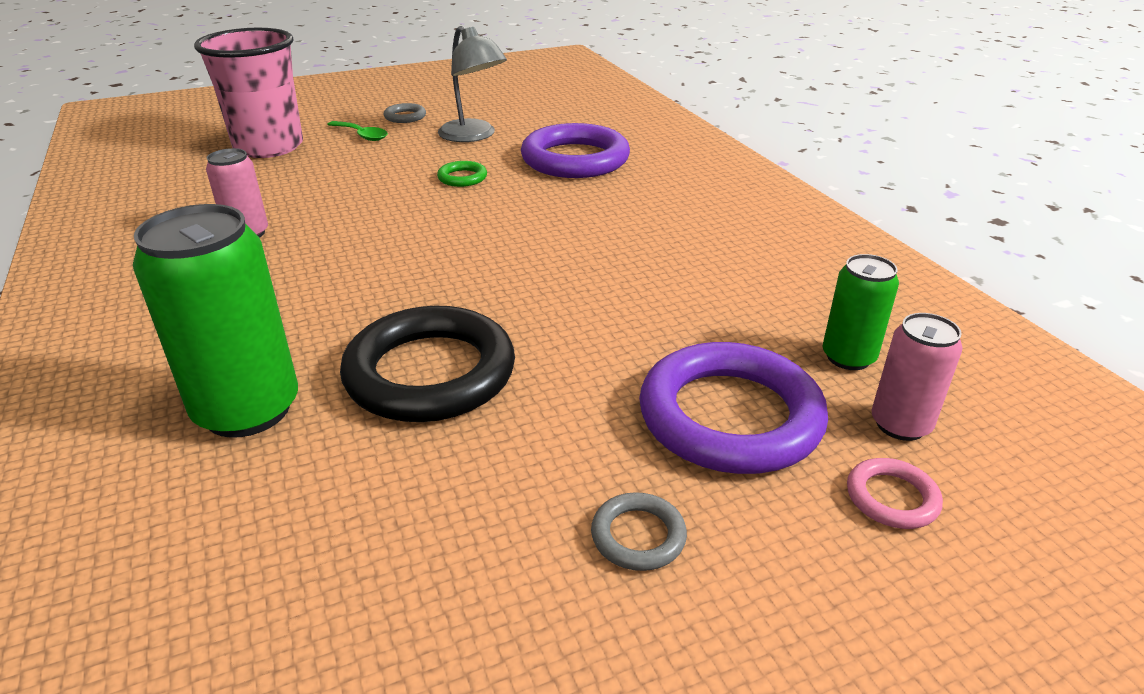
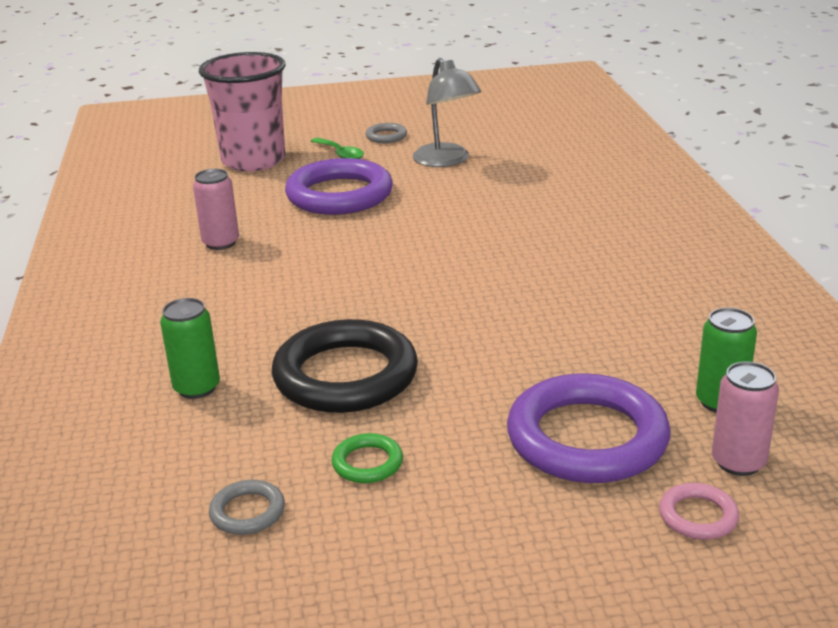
camera: 15 degrees right, 5 degrees down
green can [133,204,298,438] -> green can [160,298,220,399], size x0.56
green ring [437,161,487,187] -> green ring moved to [332,433,403,483]
purple ring [521,123,630,178] -> purple ring moved to [285,158,393,215]
grey ring [591,492,687,571] -> grey ring moved to [209,480,285,535]

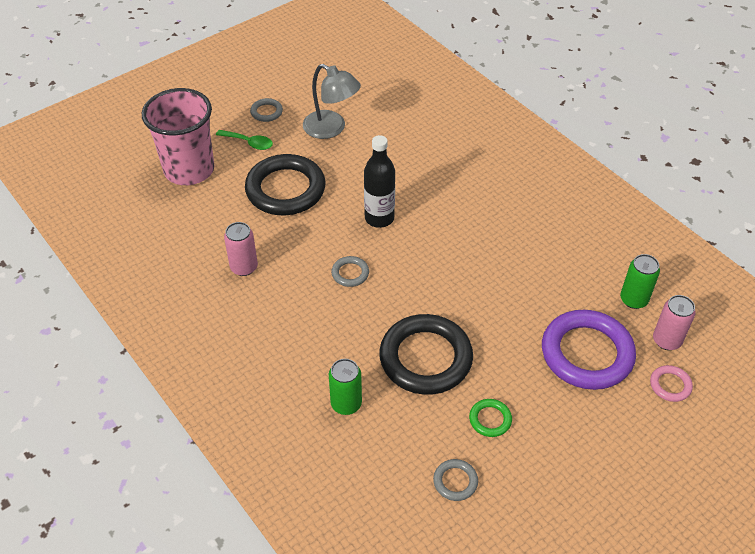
camera: 30 degrees left, 20 degrees up
purple ring [285,158,393,215] -> black ring [245,154,326,215]
none -> grey ring [331,256,369,287]
none -> black bottle [364,135,395,228]

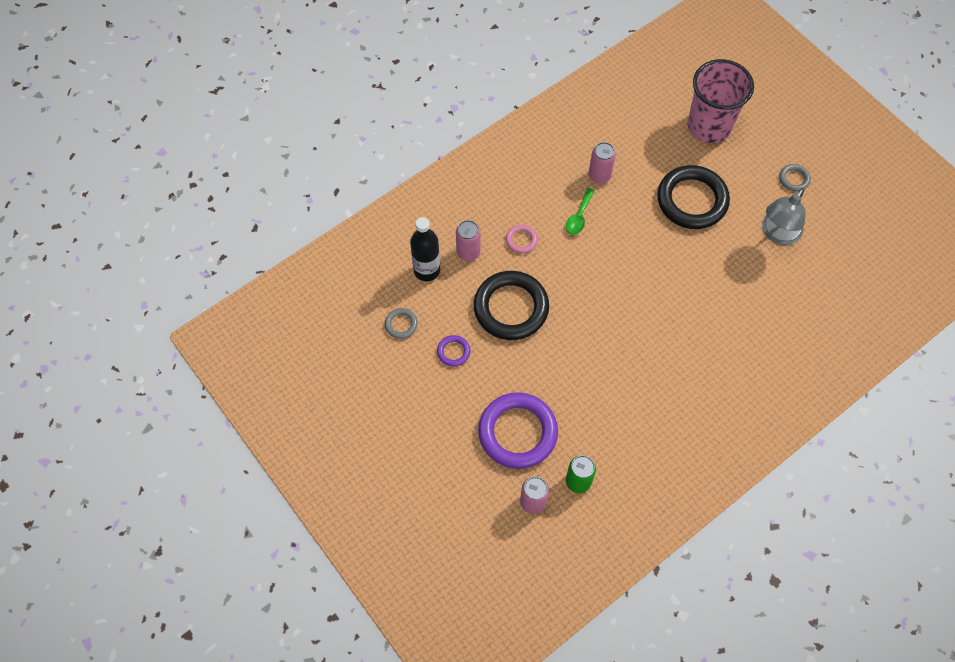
camera: 90 degrees right, 15 degrees up
green spoon [216,130,273,150] -> green spoon moved to [566,188,594,235]
green can [329,359,362,415] -> pink can [456,220,480,261]
grey ring [331,256,369,287] -> none
black bottle [364,135,395,228] -> black bottle moved to [410,217,440,281]
green ring [469,399,512,437] -> purple ring [437,335,470,367]
pink ring [650,365,693,402] -> pink ring moved to [506,225,538,253]

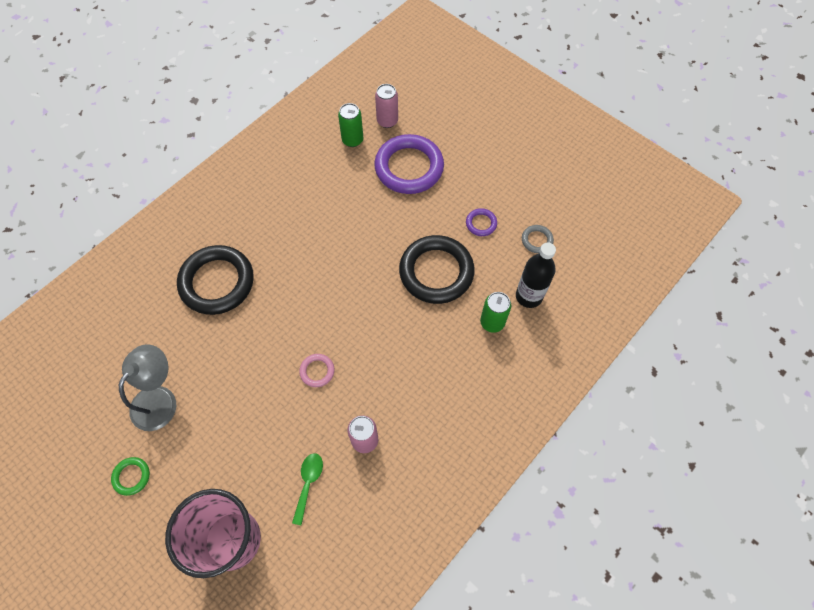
camera: 170 degrees right, 0 degrees up
pink can [456,220,480,261] -> green can [480,292,511,333]
pink ring [506,225,538,253] -> pink ring moved to [299,354,335,387]
green spoon [566,188,594,235] -> green spoon moved to [292,453,323,525]
black ring [657,165,730,229] -> black ring moved to [177,245,254,315]
grey ring [779,164,811,191] -> green ring [111,457,150,496]

